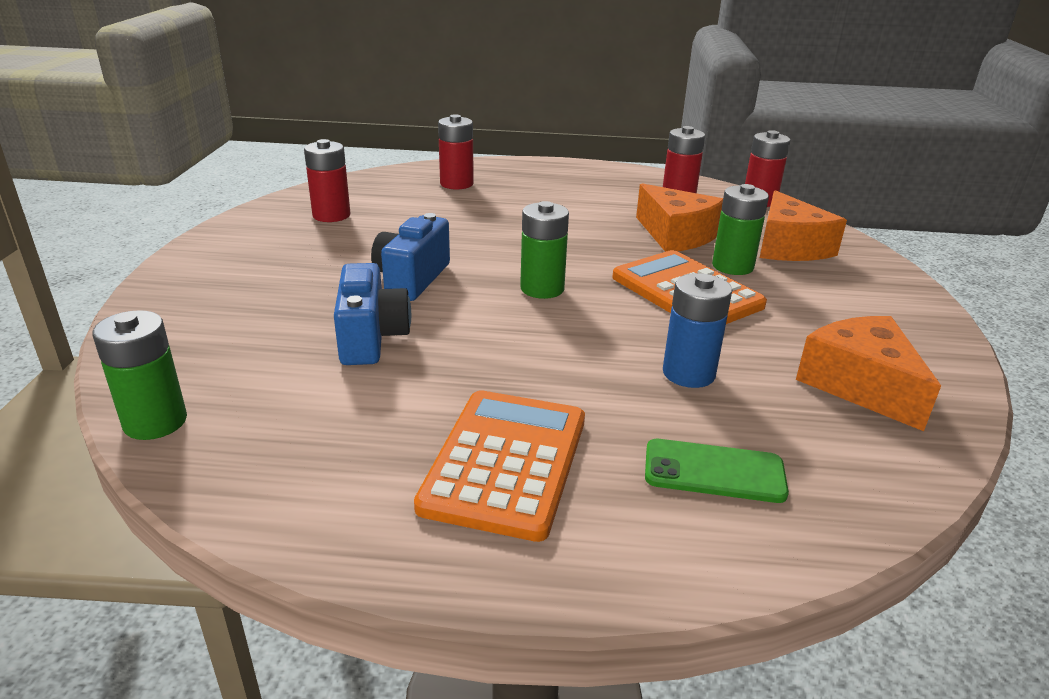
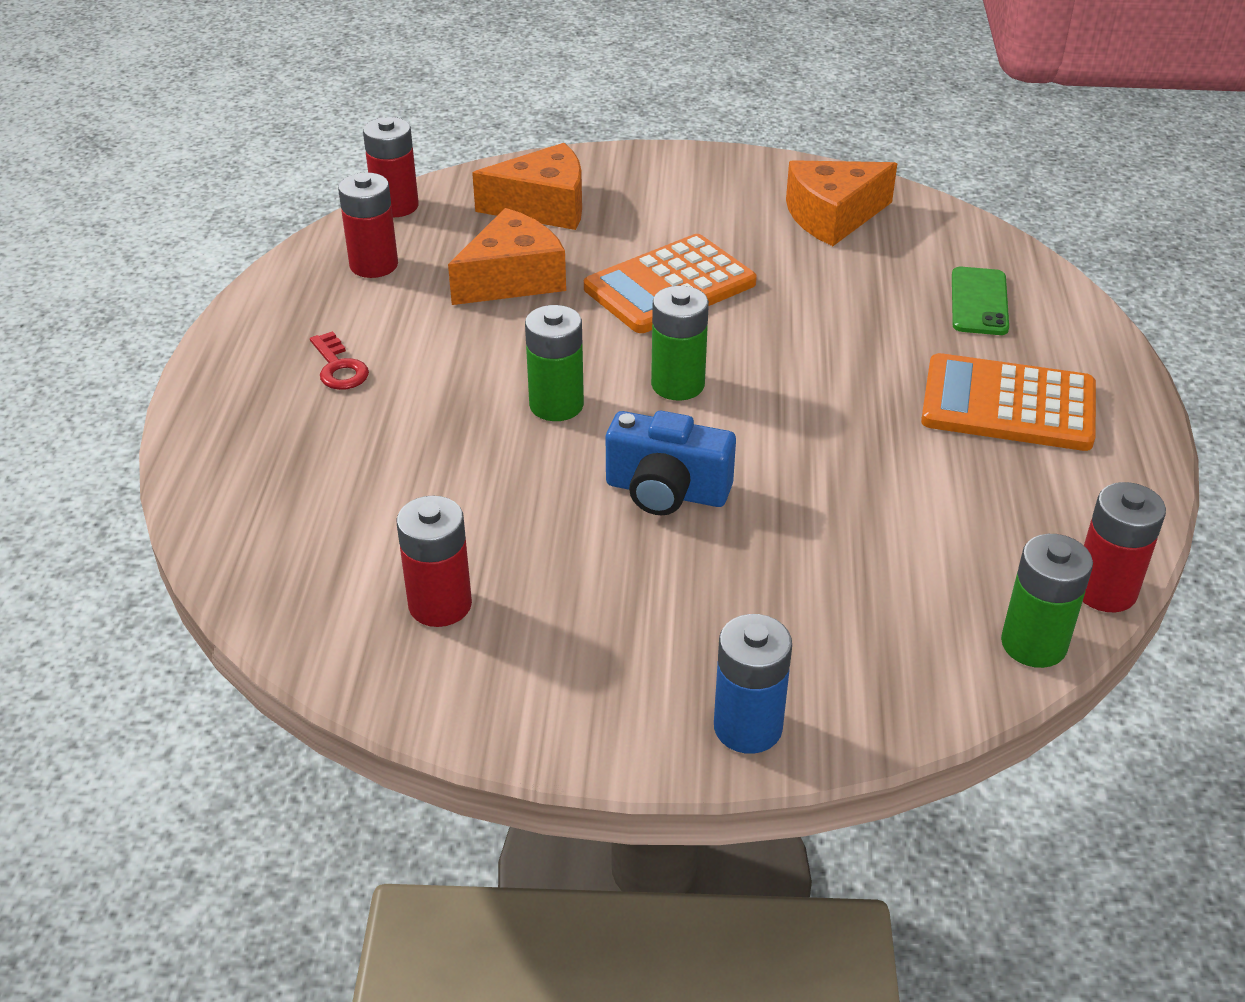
camera: 90 degrees left, 10 degrees up
blue camera [334,263,411,365] -> none
red battery [438,114,474,190] -> red battery moved to [1083,482,1166,612]
blue battery [663,273,732,388] -> blue battery moved to [714,614,792,754]
green battery [712,184,769,275] -> green battery moved to [525,305,584,421]
none -> red key [310,331,369,390]

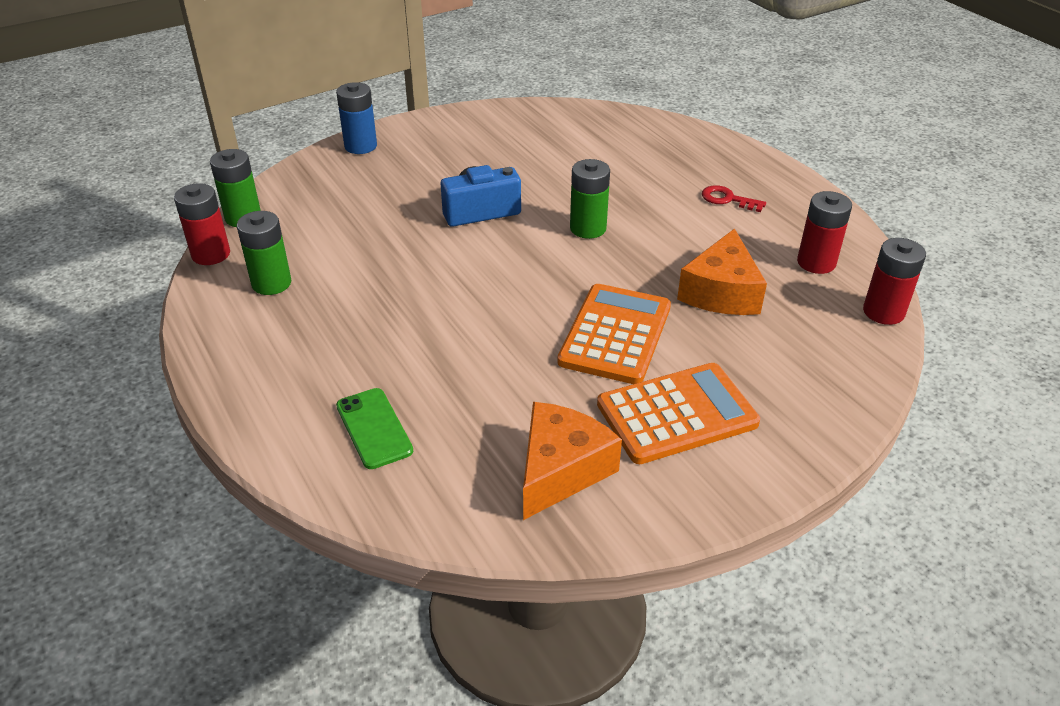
camera: 145 degrees right, 0 degrees up
red battery [397,495,472,627] -> none
orange cheese [472,143,582,230] -> none
green battery [651,286,709,401] -> green battery moved to [237,211,292,295]
orange calculator [921,353,1096,451] -> orange calculator moved to [597,363,760,464]

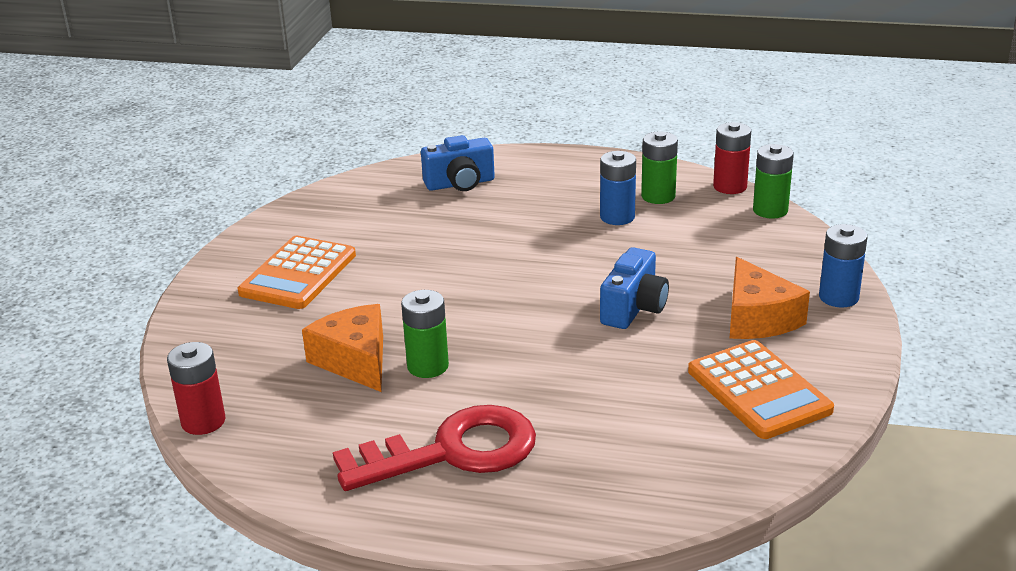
camera: 135 degrees right, 10 degrees down
green phone [336,388,413,469] -> blue camera [421,135,495,191]
orange cheese [523,402,622,520] -> orange cheese moved to [729,257,810,339]
orange calculator [557,284,671,384] -> orange calculator moved to [688,340,834,439]
green battery [570,159,610,239] -> green battery moved to [401,290,449,378]
red key [702,185,766,212] -> red key [333,405,536,491], size x2.43
red battery [797,191,852,274] -> none
none -> blue battery [600,151,636,225]

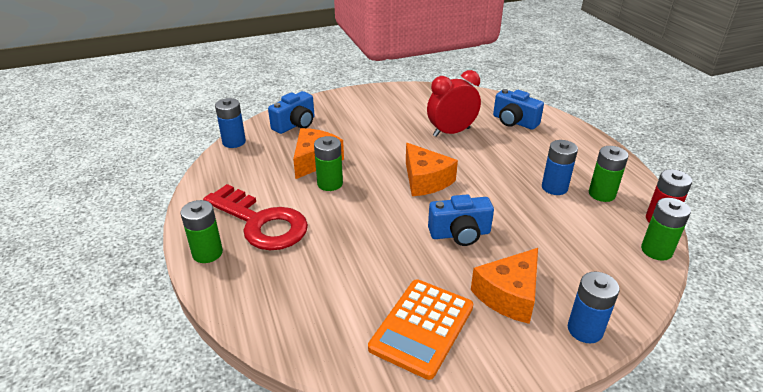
camera: 55 degrees right, 5 degrees up
red battery [167,342,225,435] -> blue battery [215,98,246,148]
orange calculator [238,236,356,309] -> none
none -> green battery [180,200,223,263]
none -> blue camera [268,91,315,134]
none -> orange cheese [406,143,458,196]
none -> red clock [427,70,481,137]

